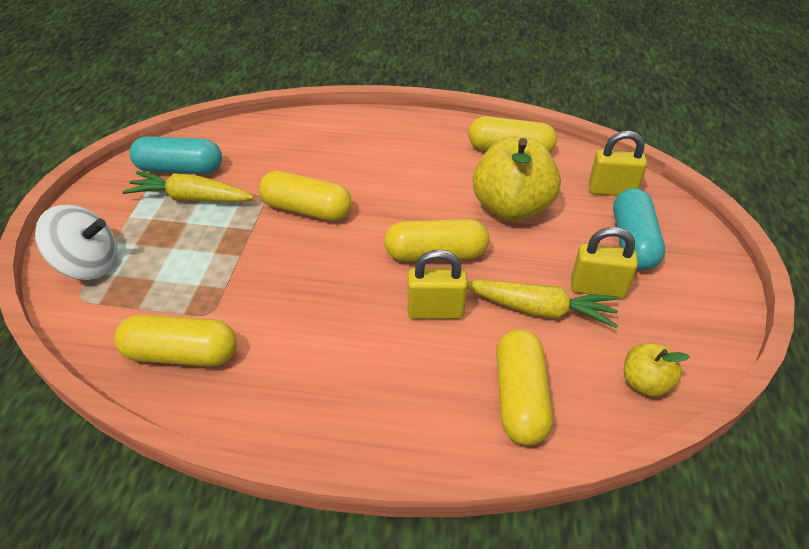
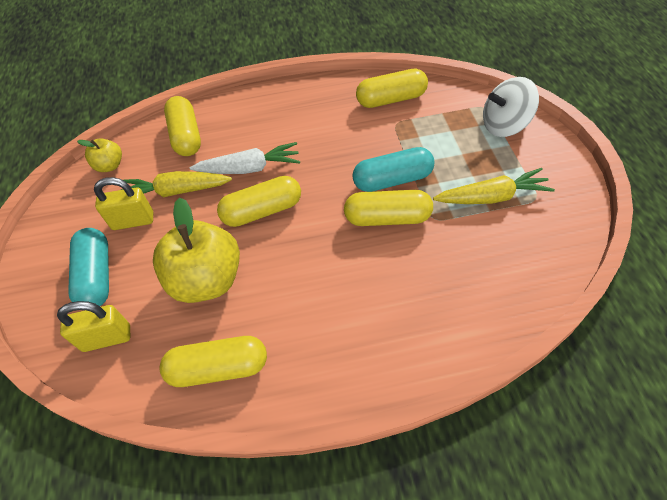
camera: 165 degrees right, 10 degrees up
turquoise capsule [130,136,222,174] -> turquoise capsule moved to [353,147,434,192]
yellow padlock [408,250,468,319] -> white carrot [190,142,300,174]

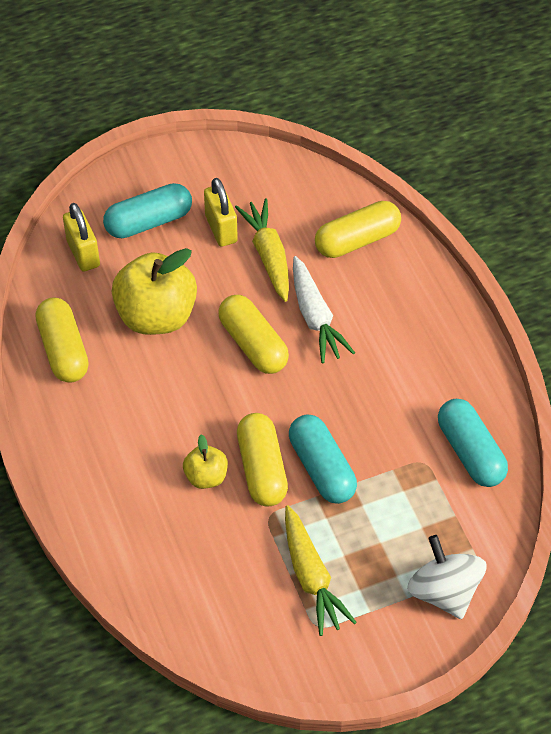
camera: 75 degrees right, 0 degrees up
yellow apple [77,138,122,172] -> yellow apple moved to [183,434,228,489]
yellow capsule [356,69,428,108] -> turquoise capsule [438,399,508,487]

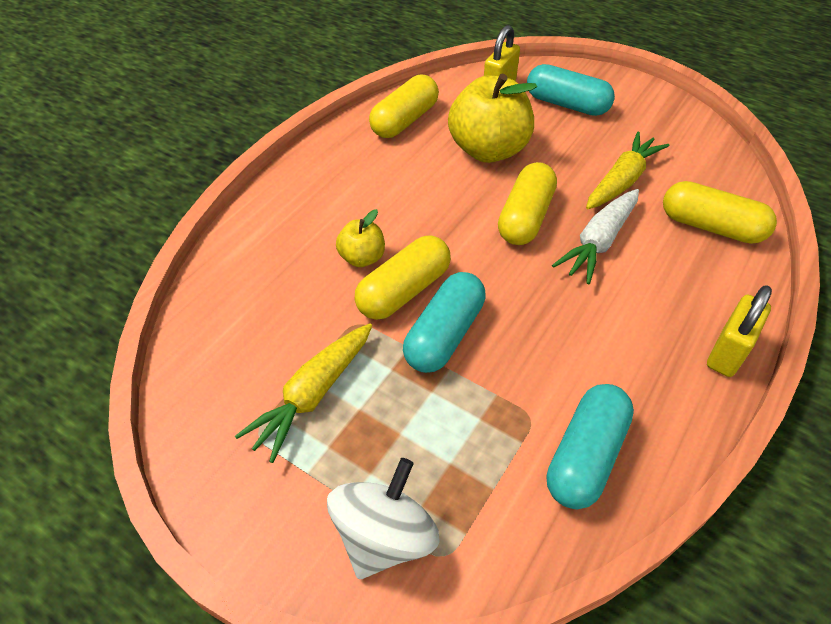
camera: 55 degrees right, 5 degrees down
yellow padlock [204,178,238,247] -> yellow padlock moved to [707,285,772,377]

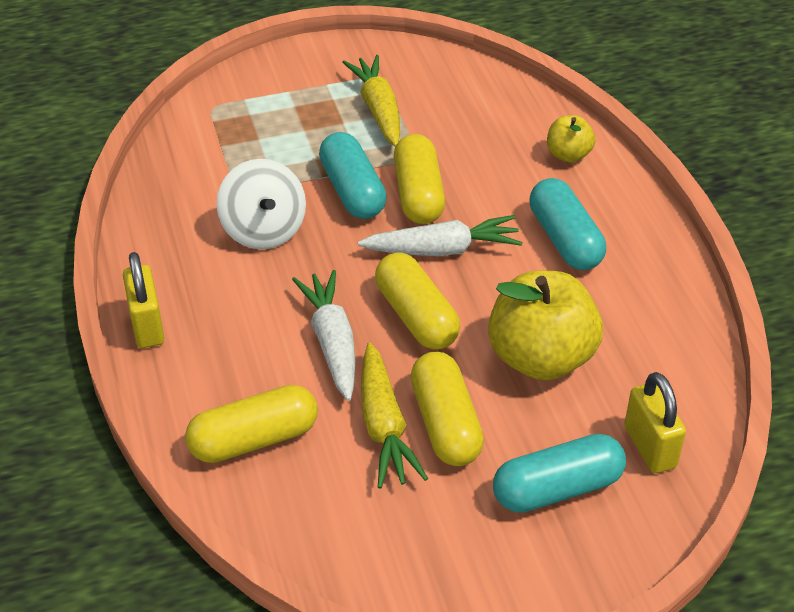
camera: 130 degrees right, 5 degrees down
white spinning top [327,458,440,579] -> white spinning top moved to [217,159,306,249]
yellow apple [336,209,385,267] -> yellow apple moved to [547,115,595,163]
yellow capsule [369,75,439,138] -> yellow capsule moved to [411,352,484,466]
turquoise capsule [547,384,634,509] -> turquoise capsule moved to [529,178,606,270]
none -> white carrot [358,215,523,256]

